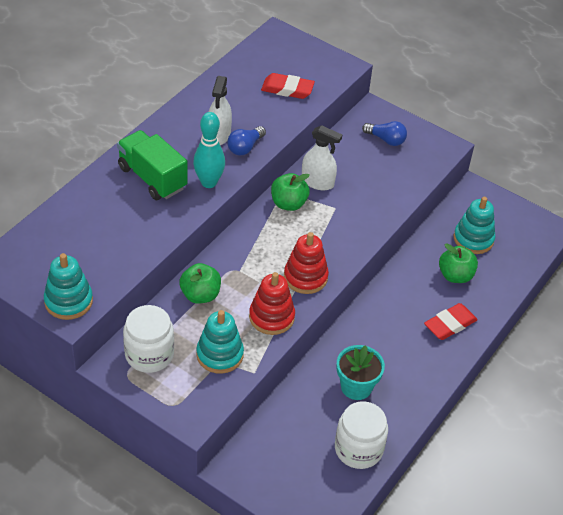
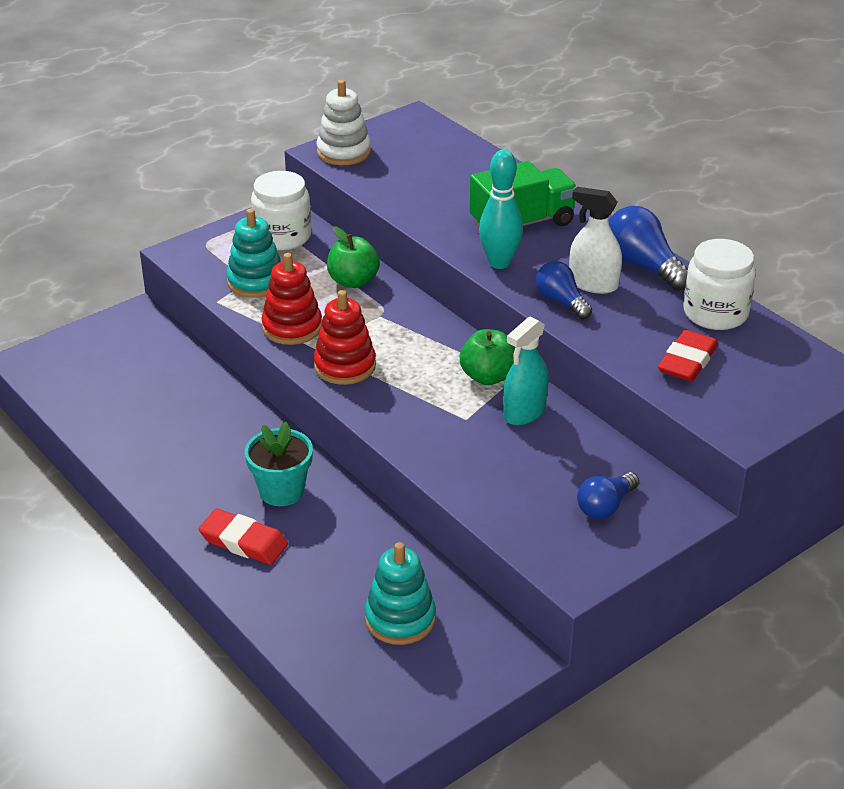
camera: 110 degrees right, 10 degrees down
turquoise stacking toy [44,253,93,320] -> white stacking toy [316,80,371,165]
white spray bottle [302,125,342,190] -> turquoise spray bottle [503,317,549,425]
white jar [335,401,388,469] -> white jar moved to [683,239,756,330]
turquoise flower pot [336,345,385,400] -> turquoise flower pot moved to [245,421,313,506]
red eraser [424,303,478,340] -> red eraser turned 45 degrees counterclockwise [199,509,288,565]
green apple [439,243,478,283] -> none
none -> blue light bulb [609,206,688,291]

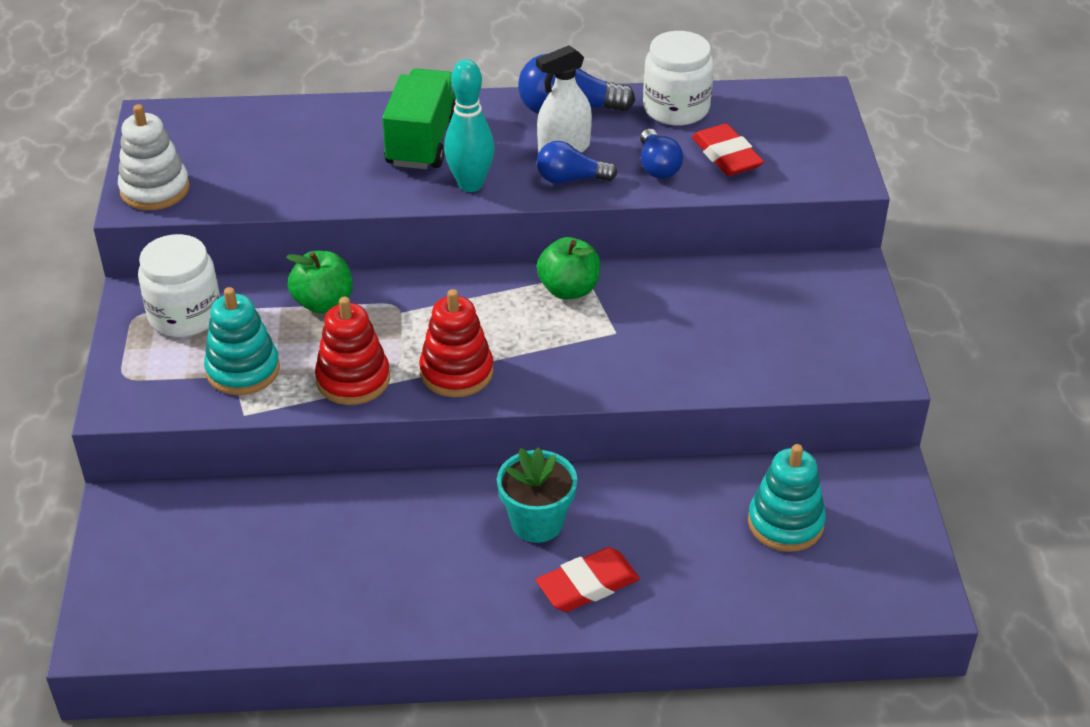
camera: 55 degrees left, 5 degrees up
turquoise spray bottle [503,317,549,425] -> none
blue light bulb [577,472,639,519] -> blue light bulb moved to [640,129,683,179]

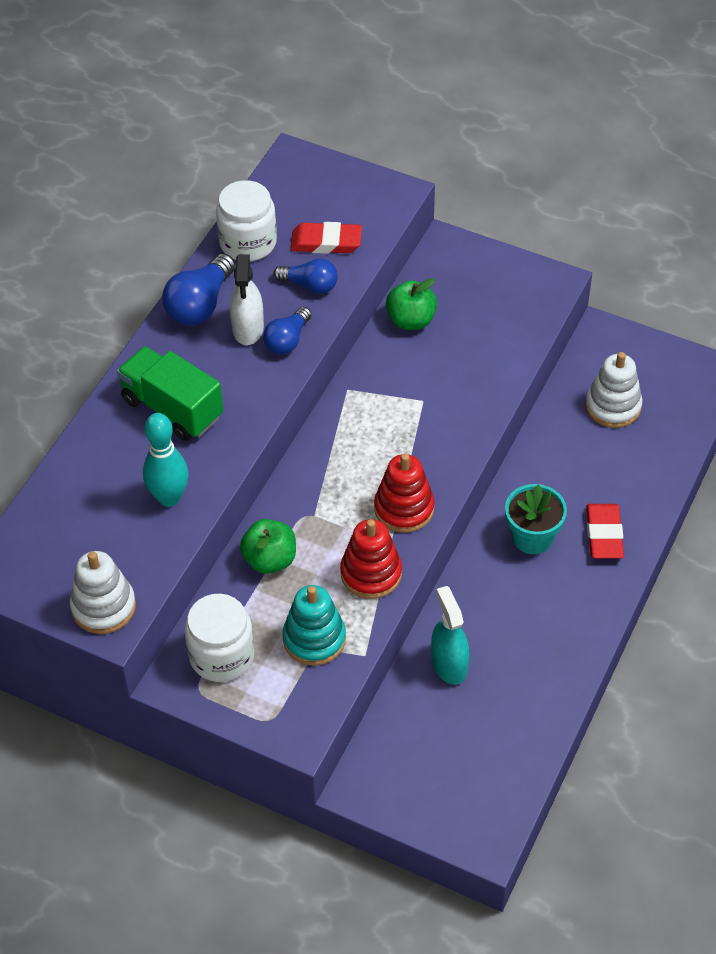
camera: 60 degrees left, 10 degrees up
turquoise bowling pin [444,59,495,192] -> turquoise bowling pin moved to [143,413,189,507]
green apple [537,237,601,299] -> green apple moved to [386,278,437,330]
turquoise stacking toy [748,444,826,552] -> white stacking toy [585,352,642,428]
none -> turquoise spray bottle [431,586,469,685]

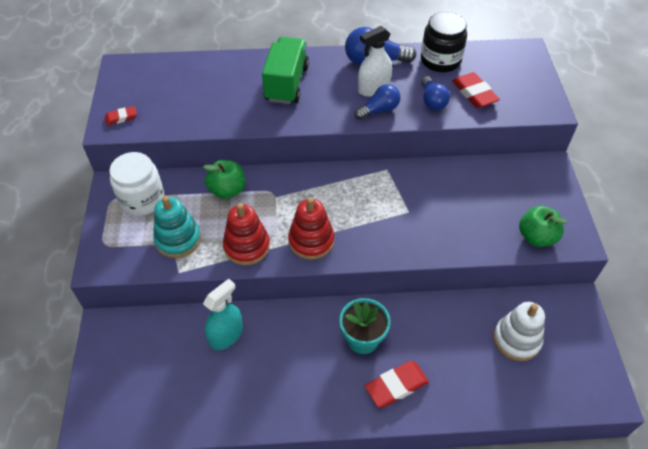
camera: 60 degrees right, 0 degrees up
white stacking toy [70,551,136,634] -> red eraser [105,106,137,125]
turquoise bowling pin [143,413,189,507] -> none
white jar [216,180,277,261] -> black jar [421,12,467,72]
blue light bulb [263,307,312,355] -> blue light bulb turned 150 degrees clockwise [354,84,401,120]
green apple [386,278,437,330] -> green apple moved to [519,206,567,247]

